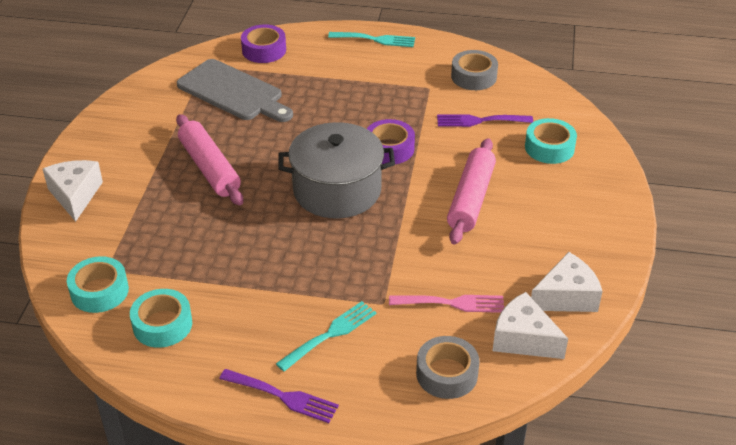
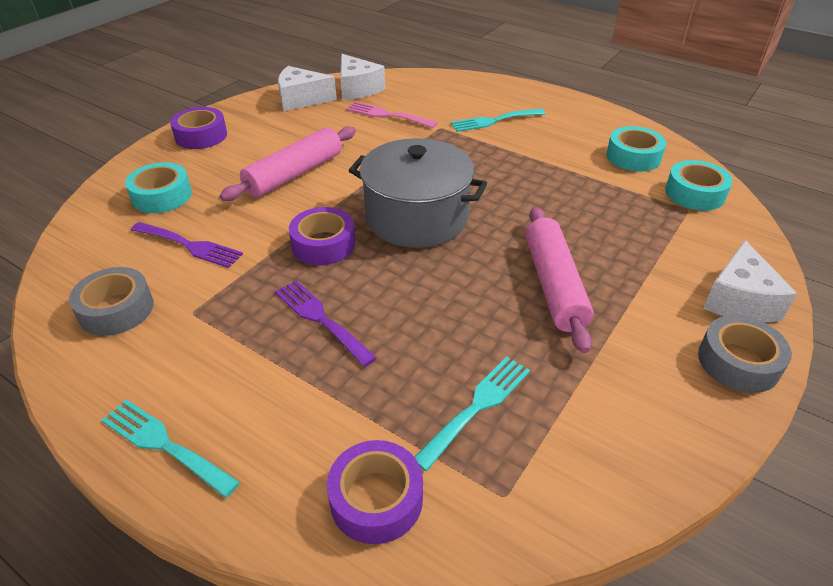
camera: 155 degrees left, 0 degrees up
grey cutting board [177,59,293,122] -> turquoise fork [415,356,530,471]
purple fork [219,369,339,423] -> purple fork moved to [275,280,377,367]
grey tape [416,336,480,399] -> grey tape moved to [698,315,792,393]
none -> purple tape [170,107,227,149]

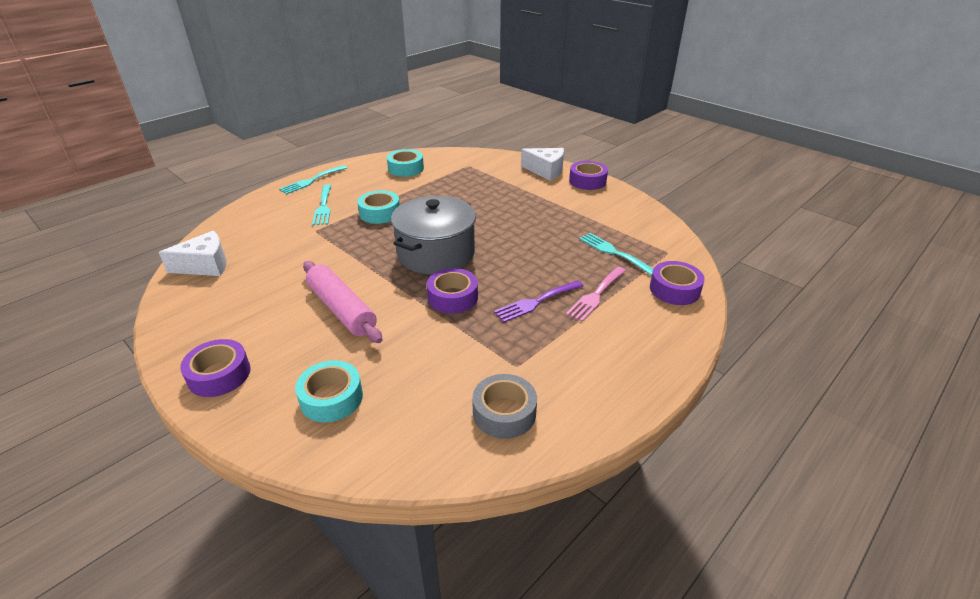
camera: 80 degrees left, 5 degrees down
turquoise fork [101,399,240,498] -> turquoise fork moved to [279,165,347,194]
purple fork [131,222,243,268] -> none
white cheese [278,66,337,111] -> none
pink fork [346,101,437,128] -> pink fork moved to [566,267,626,322]
pink rolling pin [526,207,594,353] -> none
turquoise tape [665,160,733,211] -> turquoise tape moved to [357,190,400,224]
grey tape [698,315,792,393] -> purple tape [569,161,608,190]

